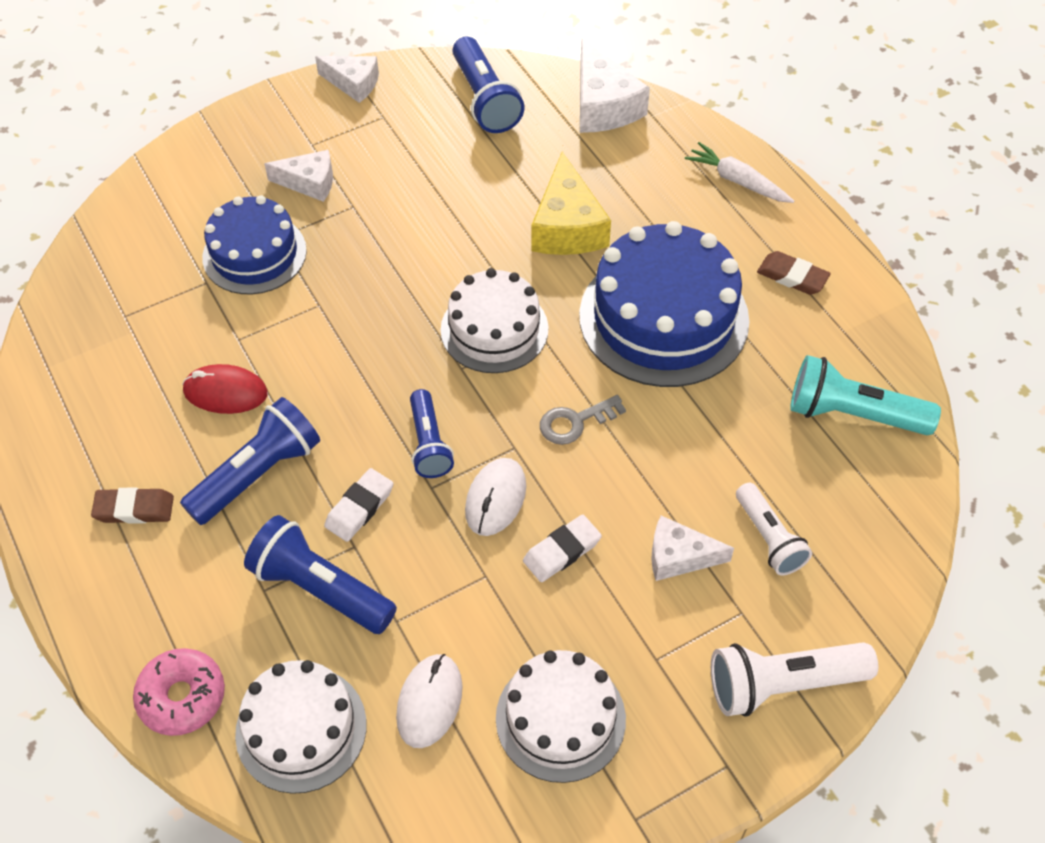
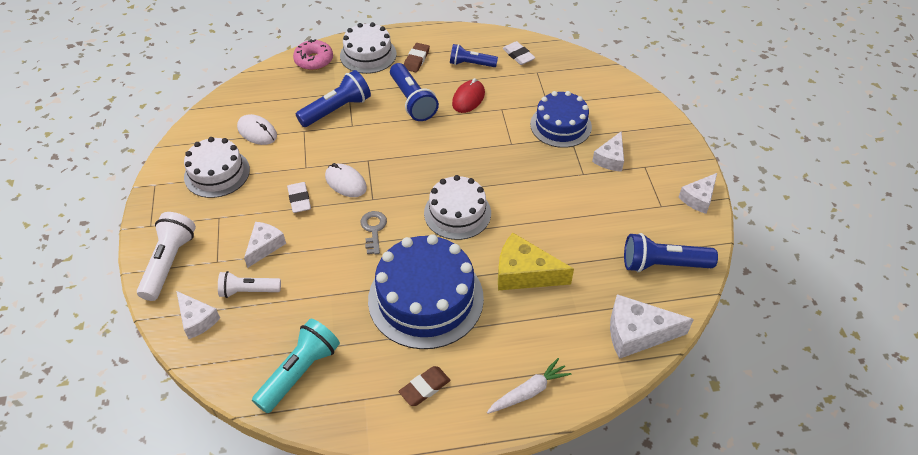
camera: 110 degrees right, 5 degrees down
white cake [235,660,367,794] -> white cake moved to [340,22,397,74]
white eraser [324,468,394,542] -> white eraser moved to [502,41,535,65]
blue flashlight [410,389,454,478] -> blue flashlight moved to [450,44,498,67]
none -> white cheese [176,291,220,339]

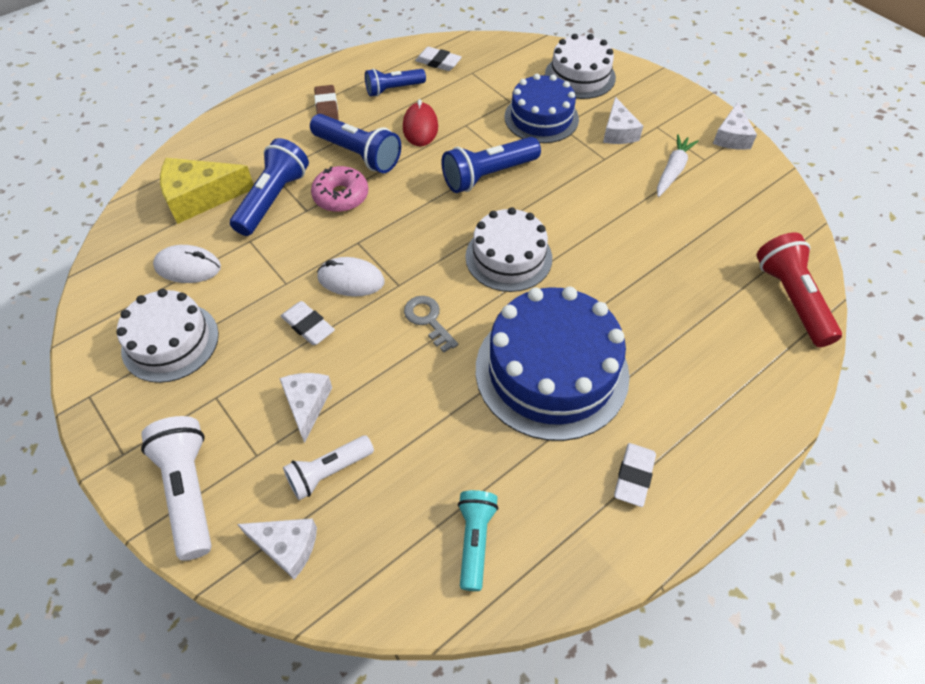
camera: 30 degrees left, 5 degrees up
turquoise flashlight [252,319,340,413] -> turquoise flashlight [458,490,498,591], size x0.66
pink donut [293,39,333,70] -> pink donut moved to [311,166,368,212]
white cake [340,22,397,74] -> white cake moved to [545,34,616,99]
brown eraser [399,366,450,406] -> white eraser [614,443,656,507]
white carrot [487,358,571,414] -> white carrot moved to [657,134,698,197]
yellow cheese [498,233,574,290] -> yellow cheese moved to [160,158,254,224]
white cheese [610,294,694,359] -> red flashlight [756,232,842,347]
blue flashlight [624,233,718,272] -> blue flashlight moved to [441,137,541,193]

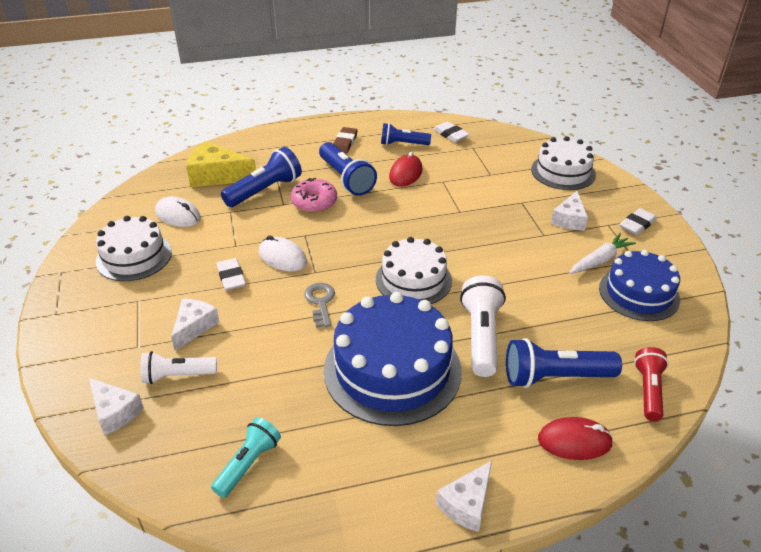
camera: 25 degrees right, 15 degrees down
white flashlight [141,416,212,561] -> white flashlight moved to [460,275,506,377]
blue flashlight [441,137,541,193] -> blue flashlight moved to [506,338,622,388]
blue cake [504,74,579,143] -> blue cake moved to [599,250,680,321]
white eraser [614,443,656,507] -> white eraser moved to [620,208,657,235]
white cheese [713,102,757,150] -> white cheese moved to [436,461,492,532]
red flashlight [756,232,842,347] -> red flashlight [634,347,669,421], size x0.66
none -> red mouse [538,417,613,460]

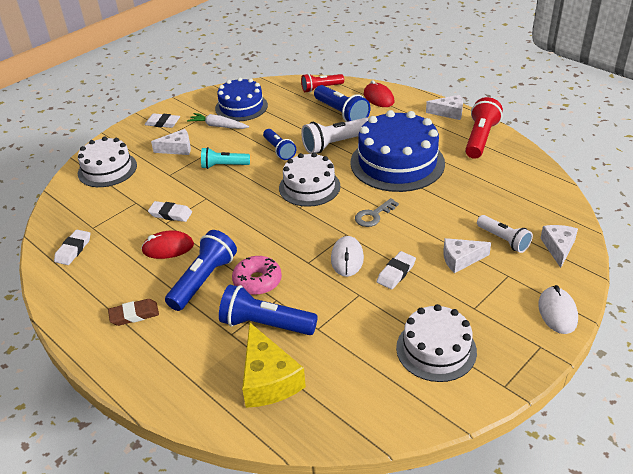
camera: 120 degrees left, 0 degrees up
white mouse [155,196,201,227] -> white mouse moved to [538,285,578,334]
turquoise flashlight [211,417,281,498] -> turquoise flashlight moved to [201,147,250,169]
blue flashlight [381,123,431,145] -> blue flashlight moved to [263,129,296,160]
none -> white eraser [148,201,192,222]
none -> red flashlight [465,97,503,159]

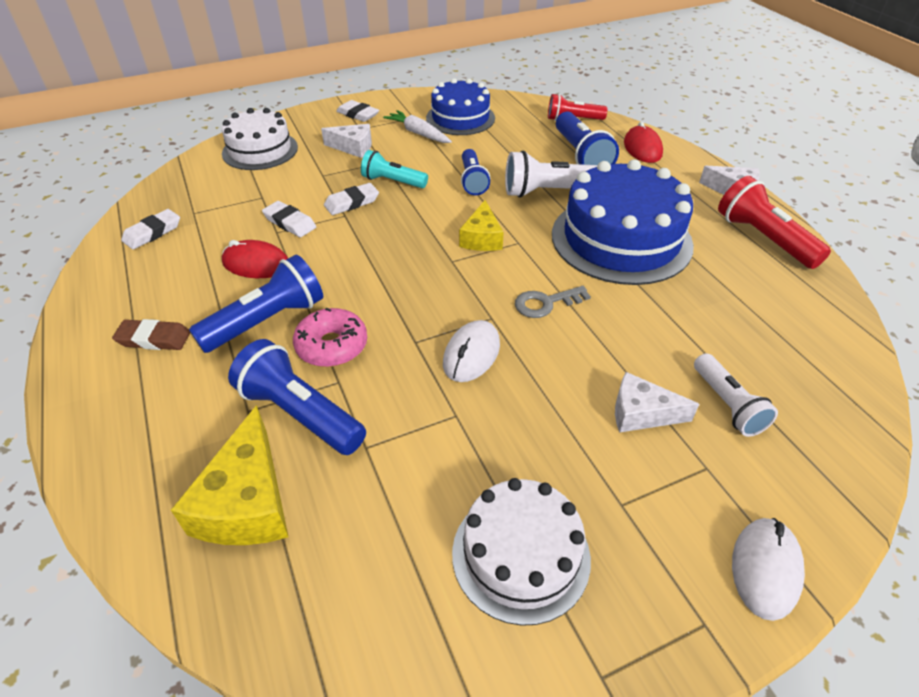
camera: 20 degrees right, 5 degrees up
white cake [279,152,340,207] -> yellow cheese [459,200,504,251]
white eraser [377,251,416,289] -> white eraser moved to [324,183,379,215]
red flashlight [465,97,503,159] -> red flashlight turned 75 degrees counterclockwise [718,176,831,269]
white cheese [540,225,578,268] -> none

